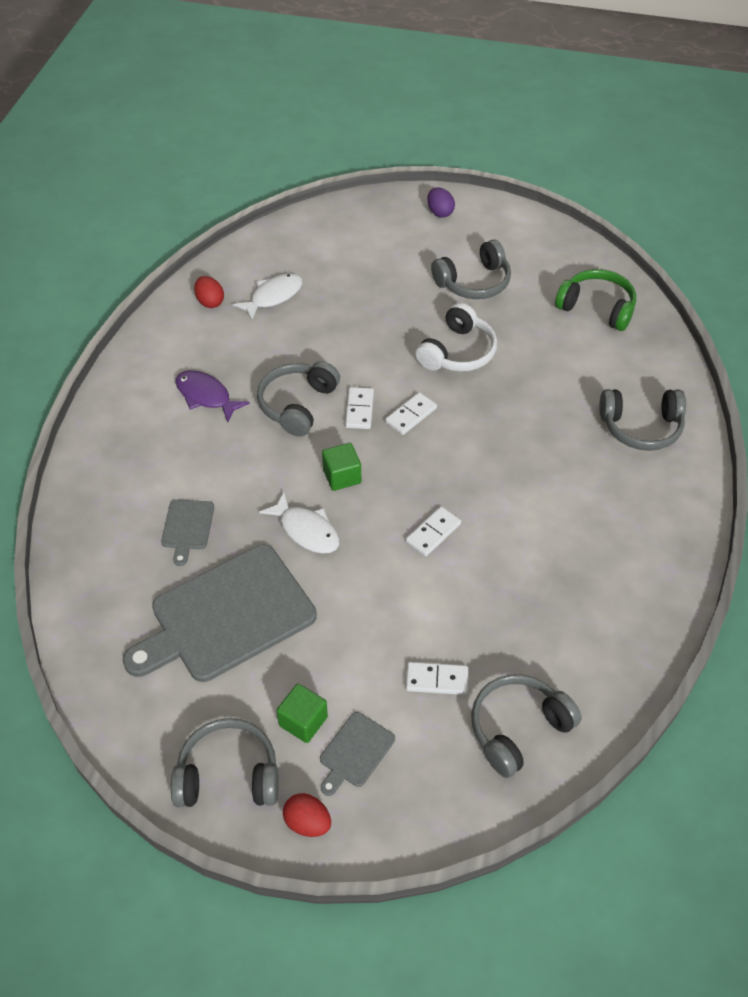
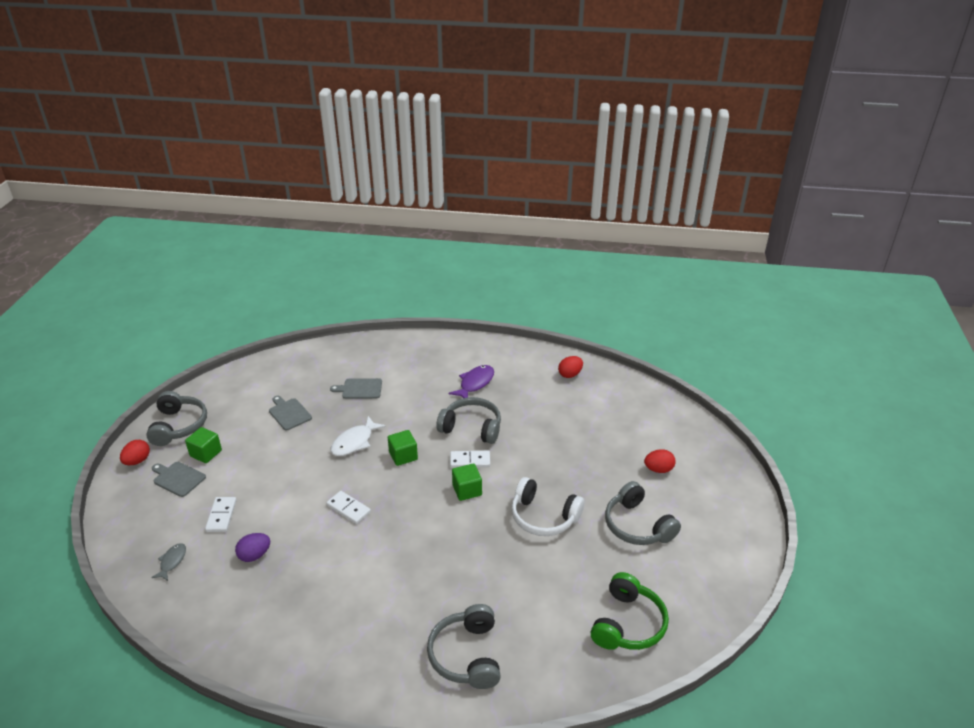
camera: 85 degrees right, 15 degrees down
grey cutting board [122,545,317,682] -> grey cutting board [269,396,312,430], size x0.44
white fish [232,273,303,321] -> none
white domino [385,392,437,435] -> green cube [452,463,482,501]
purple egg [427,187,455,218] -> purple egg moved to [235,533,270,562]
grey headphones [471,675,582,778] -> grey fish [151,543,186,581]
none -> red egg [644,449,676,473]

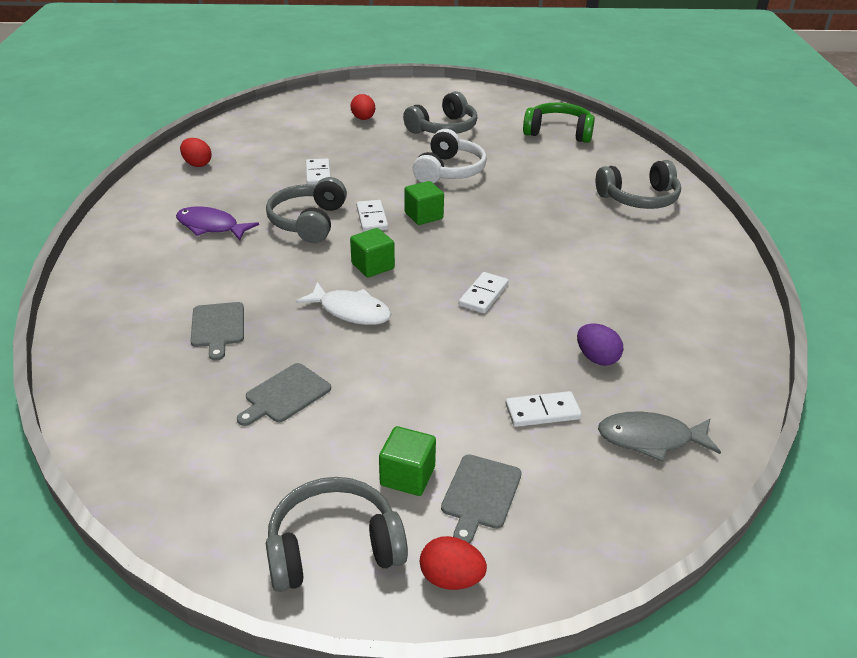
camera: 100 degrees left, 0 degrees up
grey fish [151,543,186,581] -> grey fish [598,412,721,462], size x1.63
none -> white domino [306,159,331,185]

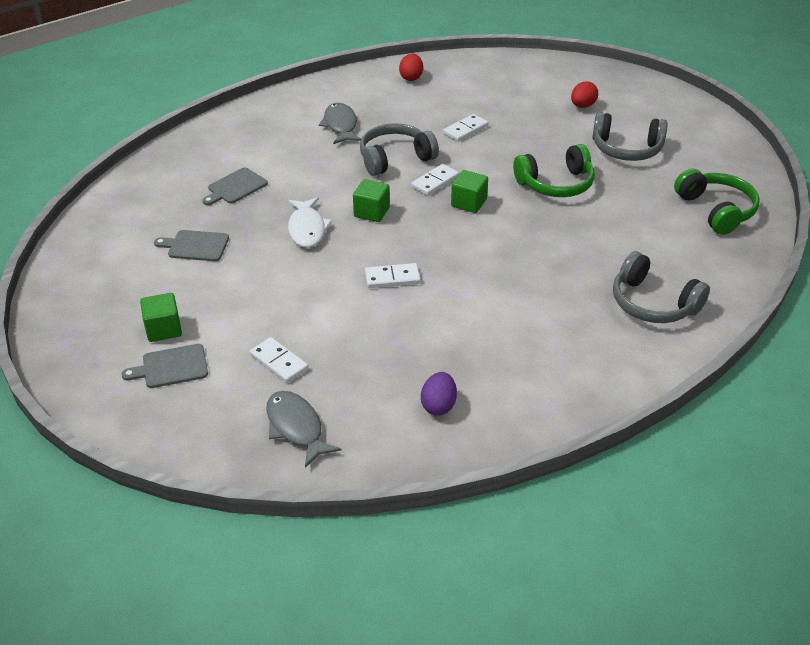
camera: 55 degrees right, 5 degrees up
purple fish [176,206,259,241] -> grey fish [319,103,361,144]
grey headphones [266,477,408,592] -> none
white headphones [413,129,487,184] -> green headphones [513,144,595,197]
red egg [420,536,487,590] -> none
purple egg [577,323,623,366] -> purple egg moved to [421,372,457,416]

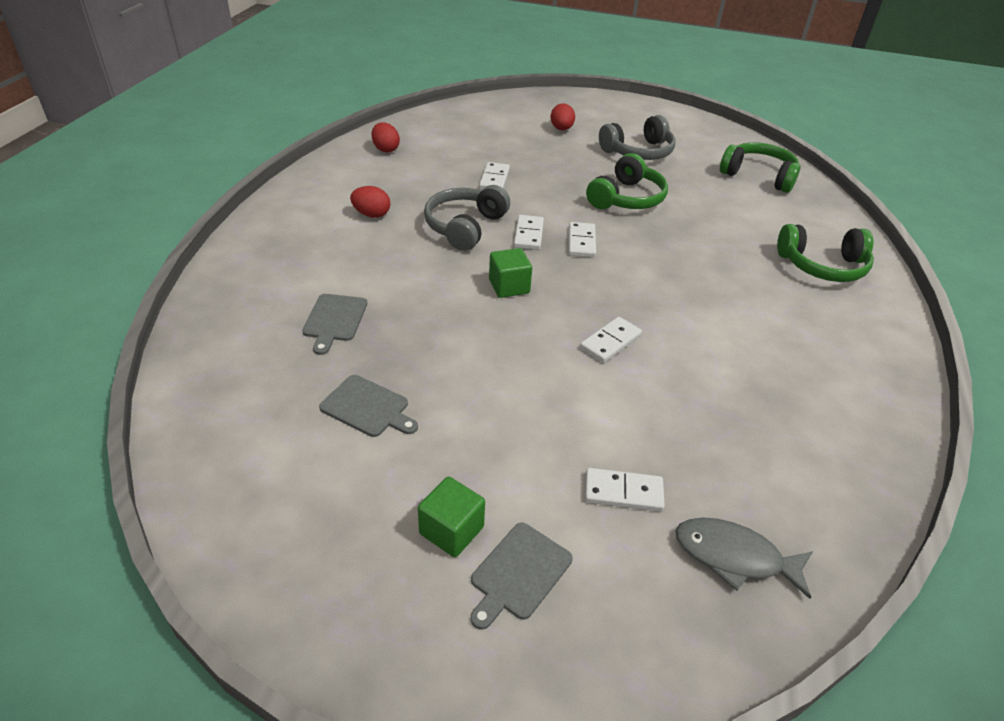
camera: 40 degrees left, 0 degrees up
grey cutting board [154,230,229,261] -> grey cutting board turned 120 degrees counterclockwise [319,375,418,437]
white fish [288,197,332,248] -> none
grey fish [319,103,361,144] -> red egg [350,186,390,218]
purple egg [421,372,457,416] -> none
green cube [451,170,488,213] -> white domino [569,222,596,258]
grey headphones [613,251,710,323] -> green headphones [777,224,874,282]

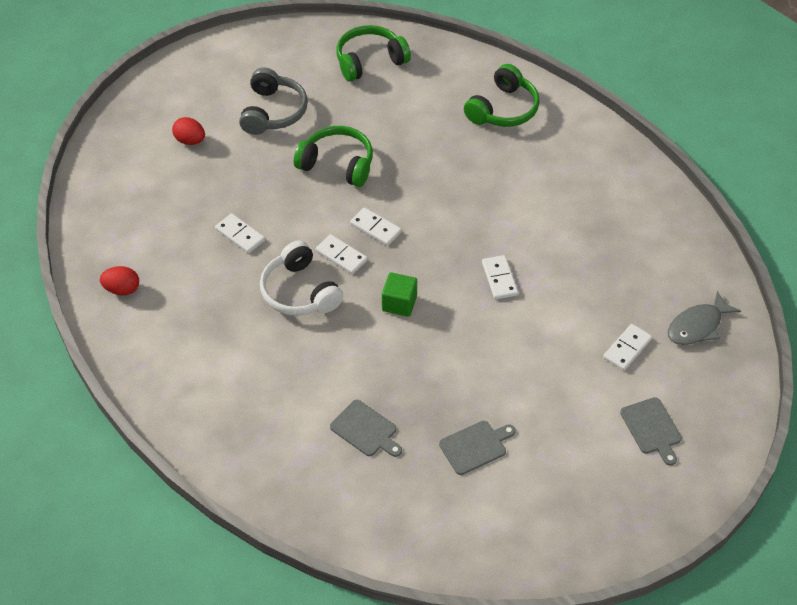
camera: 55 degrees left, 10 degrees up
red egg [350,186,390,218] -> none
green cube [418,477,485,557] -> none
grey headphones [424,185,510,251] -> white headphones [260,240,343,316]
green headphones [586,153,668,209] -> green headphones turned 45 degrees counterclockwise [294,126,373,187]

